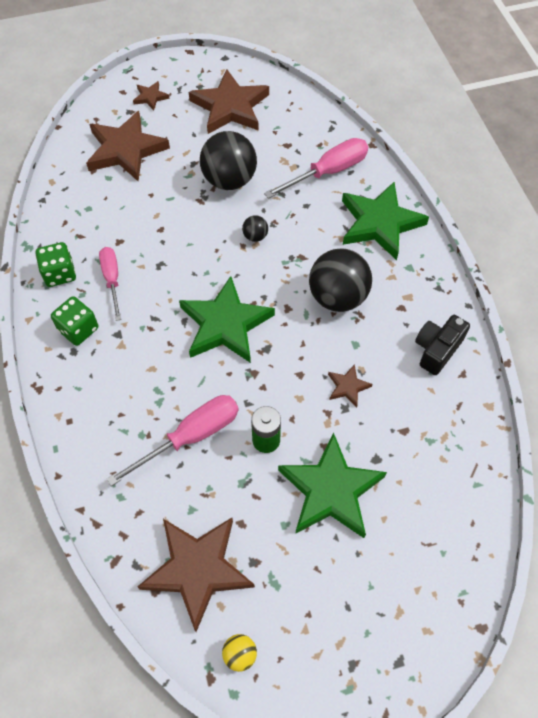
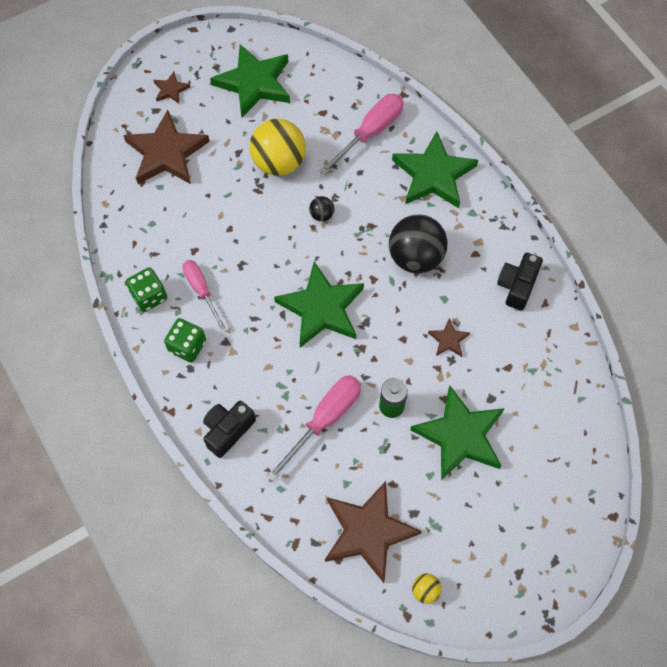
camera: 15 degrees left, 5 degrees up
brown star [189,69,269,134] -> green star [210,44,290,117]
black ball [200,131,257,190] -> yellow ball [250,119,306,176]
none -> black camera [203,401,256,458]

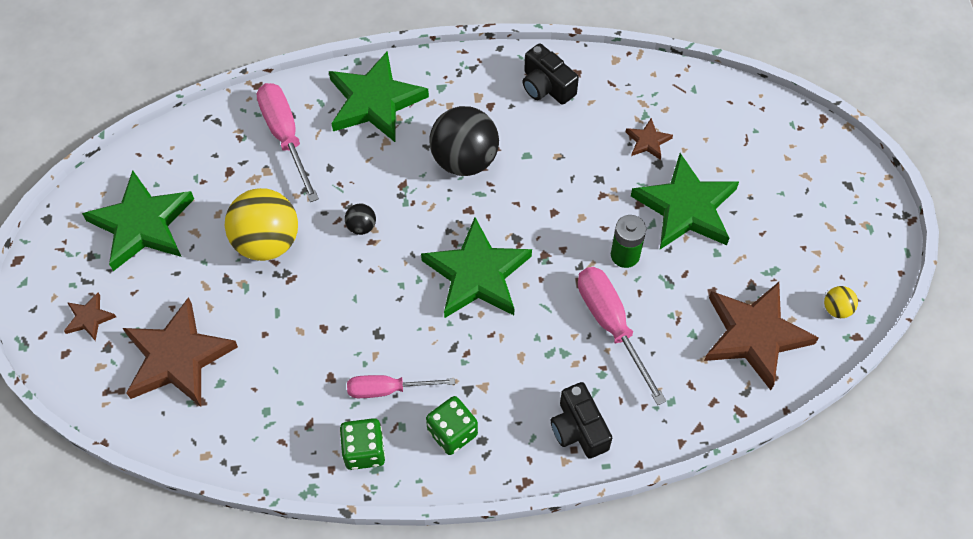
camera: 65 degrees left, 5 degrees down
brown star [428,318,470,357] -> brown star moved to [626,118,673,160]

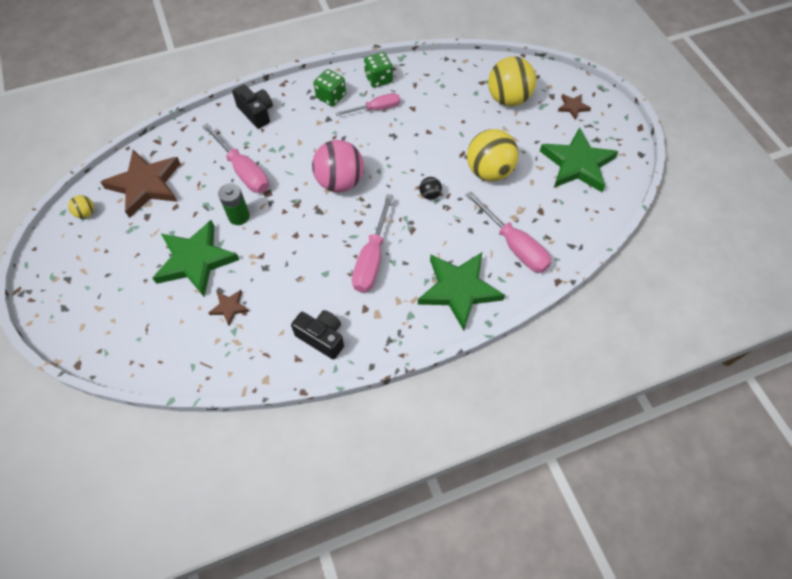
camera: 165 degrees right, 0 degrees up
brown star [123,297,238,407] -> yellow ball [488,56,536,106]
green star [421,217,532,318] -> pink ball [312,140,364,193]
black ball [429,106,499,176] -> pink screwdriver [352,194,393,292]

